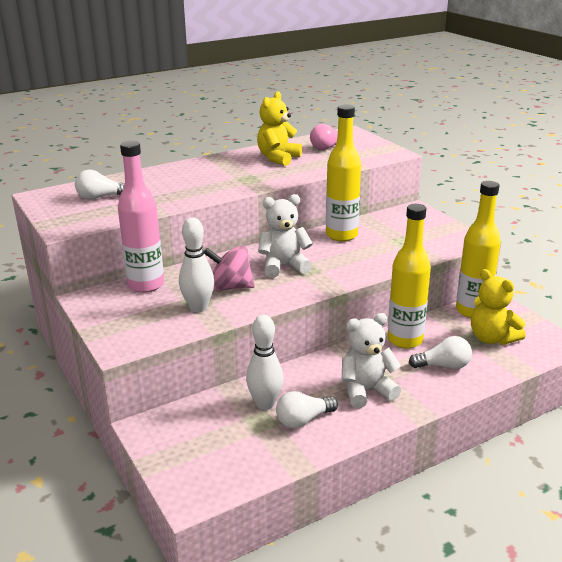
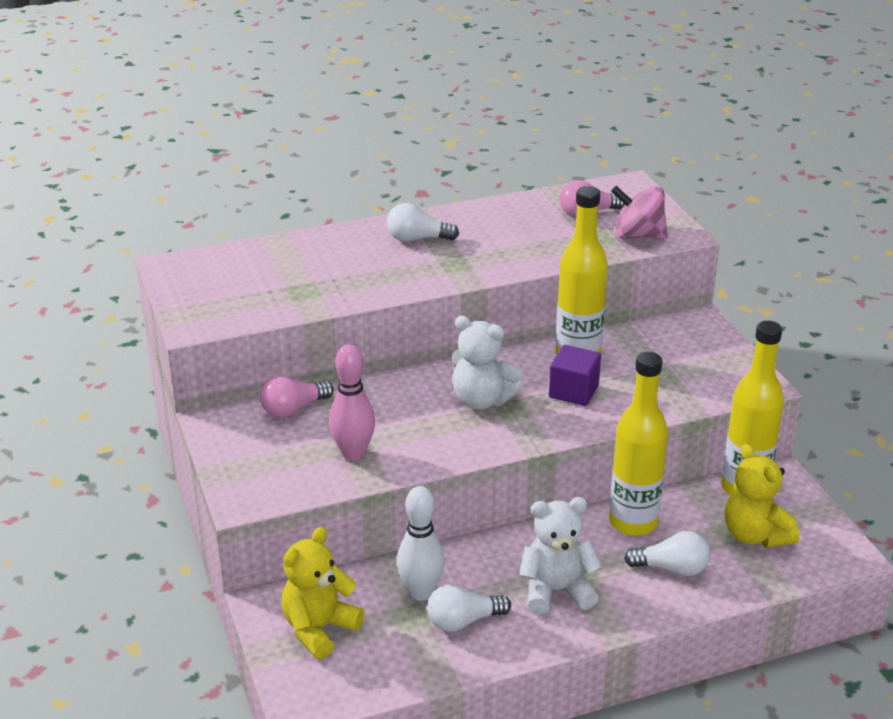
camera: 10 degrees right, 5 degrees up
white light bulb [75,170,125,200] -> white light bulb moved to [387,203,459,242]
pink bottle [118,141,164,293] -> pink light bulb [260,375,334,418]
white bowling pin [179,217,214,313] -> pink bowling pin [329,344,375,461]
pink spinning top [204,246,255,291] -> pink spinning top moved to [611,186,668,239]
yellow teddy bear [257,91,302,166] -> yellow teddy bear moved to [281,527,365,659]
white teddy bear [258,194,313,278] -> white teddy bear turned 150 degrees counterclockwise [452,316,523,410]
none -> purple cube [549,345,601,406]

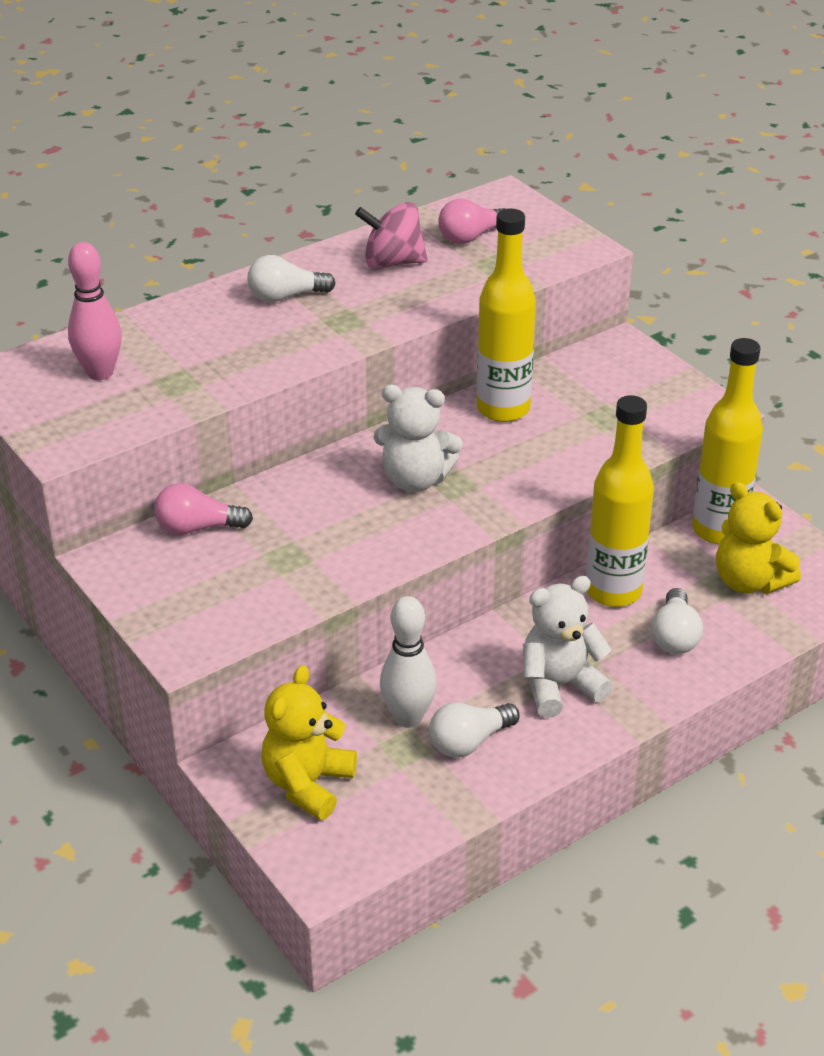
camera: 15 degrees left, 5 degrees up
pink light bulb [260,375,334,418] -> pink light bulb turned 45 degrees clockwise [154,483,253,535]
pink bowling pin [329,344,375,461] -> pink bowling pin moved to [68,242,122,380]
purple cube [549,345,601,406] -> none
pink spinning top [611,186,668,239] -> pink spinning top moved to [355,202,428,269]
white light bulb [624,531,710,576] -> white light bulb turned 105 degrees clockwise [651,588,703,654]

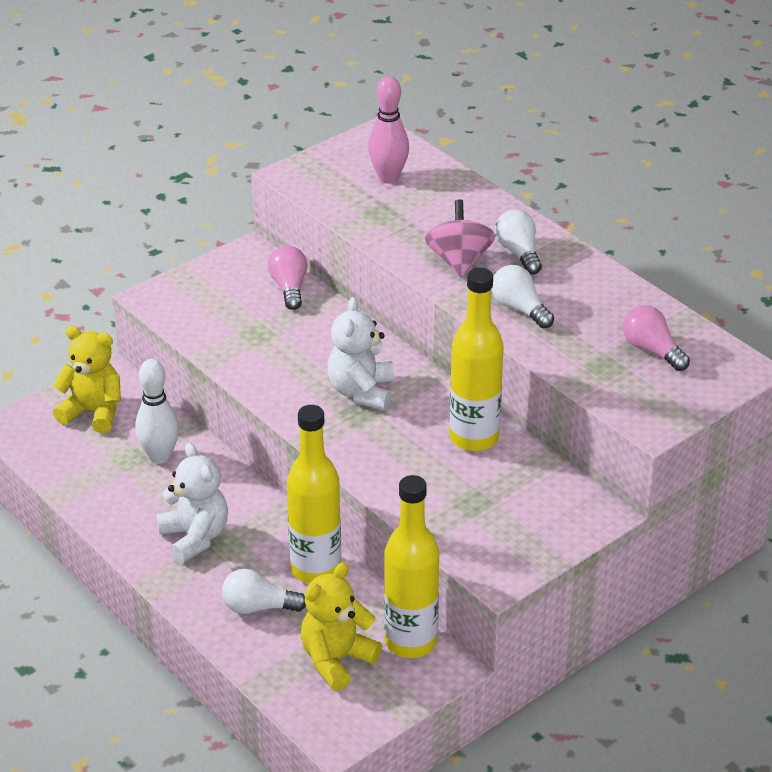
camera: 85 degrees right, 0 degrees up
pink spinning top [355,202,428,269] -> pink spinning top moved to [425,200,495,278]
white light bulb [429,702,520,758] -> white light bulb moved to [492,265,554,328]

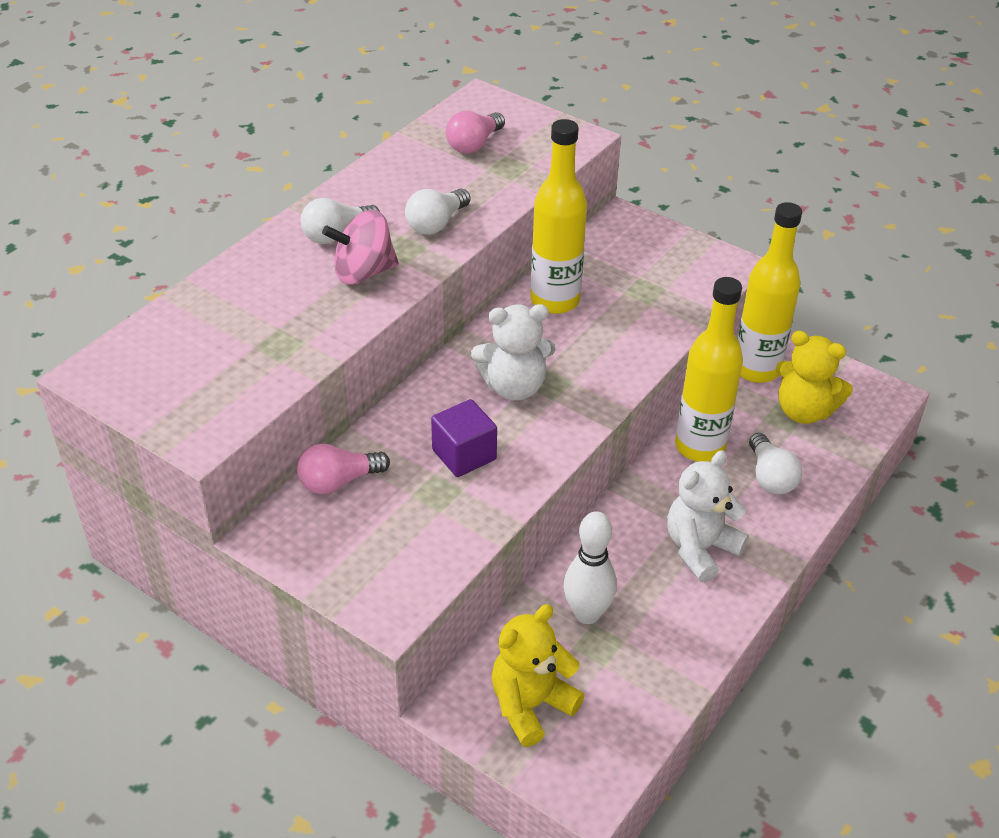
camera: 105 degrees left, 5 degrees up
yellow teddy bear [52,326,121,433] -> yellow teddy bear turned 45 degrees clockwise [491,604,585,747]
pink bowling pin [368,76,409,183] -> none
none -> purple cube [431,399,497,477]

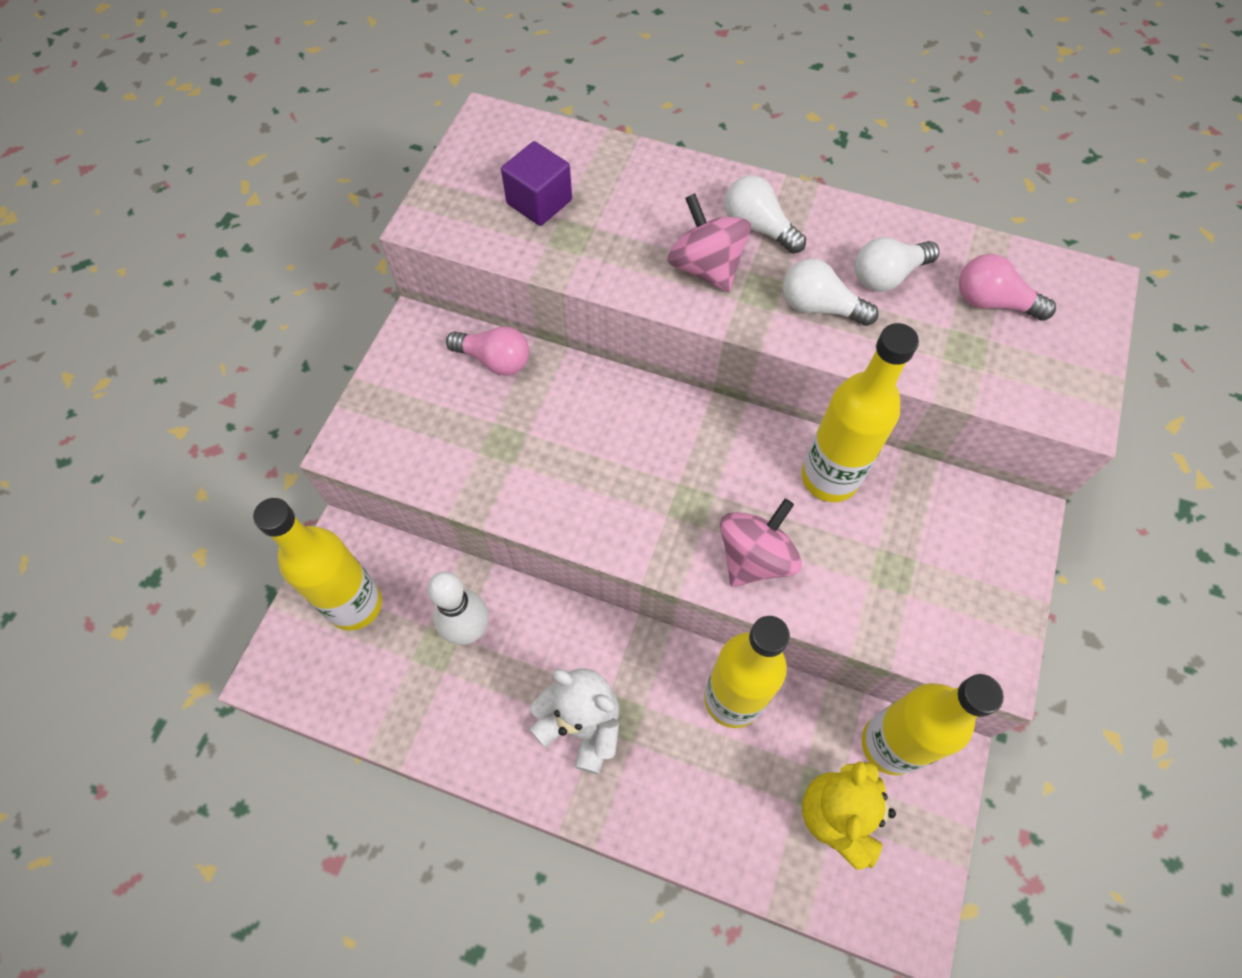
camera: 75 degrees right, 20 degrees up
pink light bulb [297,444,390,494] -> pink light bulb turned 150 degrees clockwise [446,326,529,376]
purple cube [431,399,497,477] -> purple cube moved to [501,141,572,226]
white teddy bear [471,304,556,401] -> none
yellow teddy bear [491,604,585,747] -> yellow bottle [253,498,382,631]
white light bulb [749,433,802,494] -> white light bulb moved to [855,237,939,292]
none -> pink spinning top [720,499,802,587]

